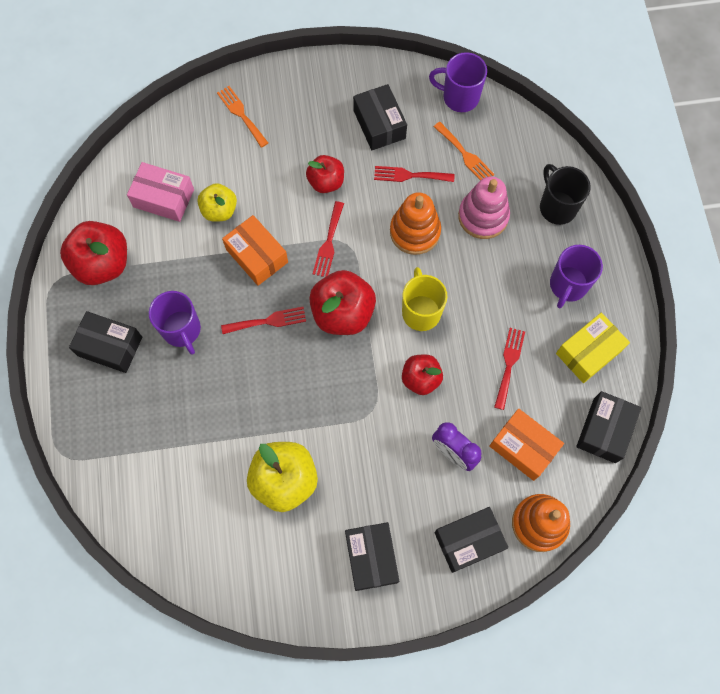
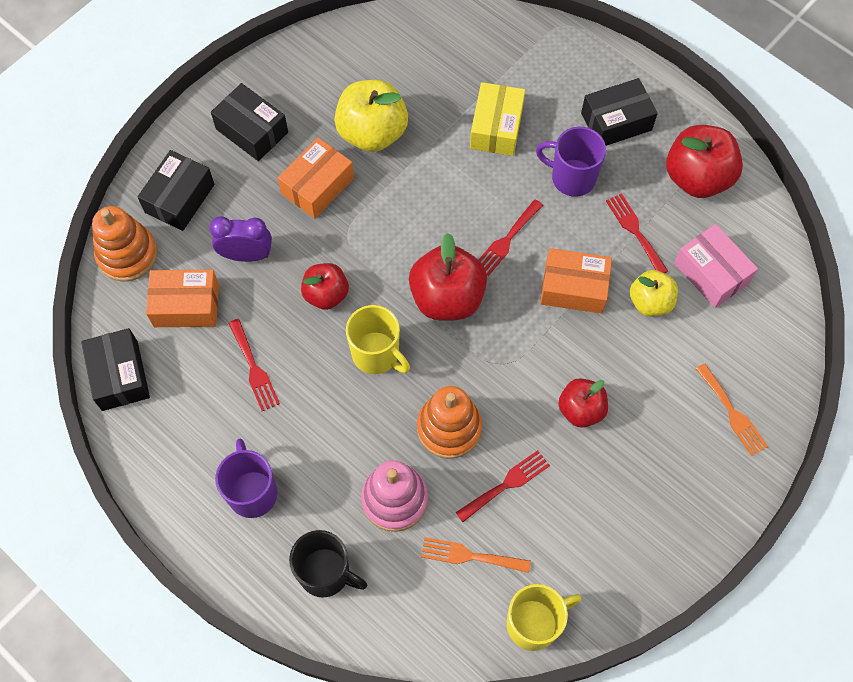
camera: 140 degrees right, 5 degrees down
pink box [127,162,194,222] -> pink box turned 75 degrees clockwise [674,224,758,308]
orange fork [217,86,268,148] -> orange fork turned 45 degrees clockwise [696,363,768,456]
red fork [313,201,344,277] -> red fork moved to [606,193,668,273]
black box [353,84,407,150] -> none
purple mug [429,52,487,112] -> yellow mug [507,584,581,651]
yellow box [556,313,630,383] -> yellow box moved to [470,82,525,156]
none -> orange box [278,137,354,219]

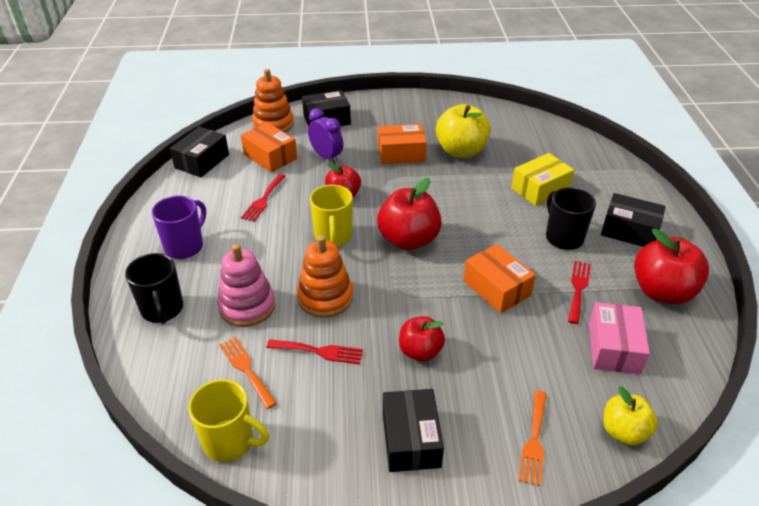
camera: 45 degrees right, 25 degrees down
black box [211,83,288,161] -> black box moved to [383,389,444,472]
red fork [479,199,543,276] -> none
purple mug [536,127,606,197] -> black mug [546,187,596,250]
yellow apple [630,270,678,316] -> yellow apple moved to [603,386,658,446]

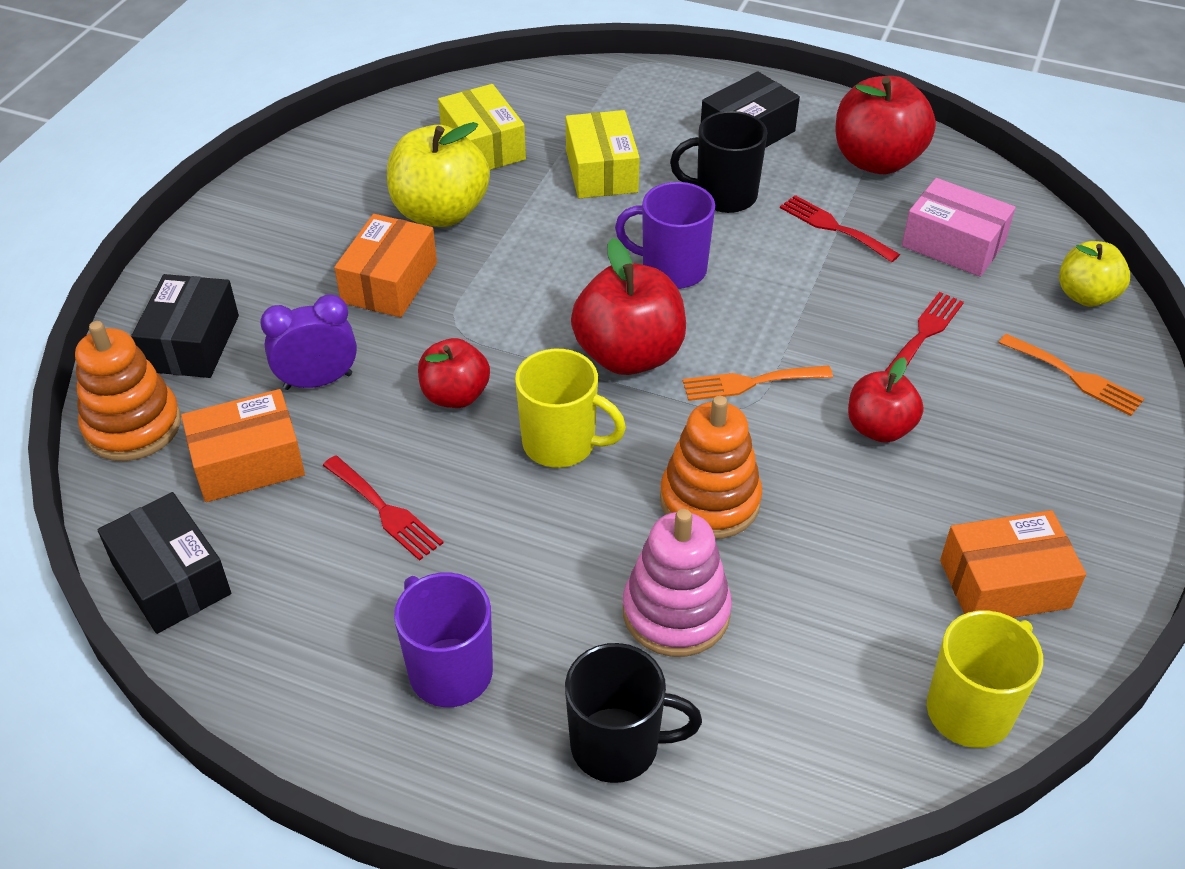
camera: 65 degrees left, 5 degrees up
orange fork [219,337,277,409] -> orange fork moved to [683,365,833,401]
red fork [267,339,363,364] -> red fork moved to [885,292,964,371]
black box [383,389,444,472] -> none
orange box [464,244,536,313] -> orange box moved to [940,510,1086,618]
none -> yellow box [438,84,526,170]
none -> purple mug [615,182,715,289]

